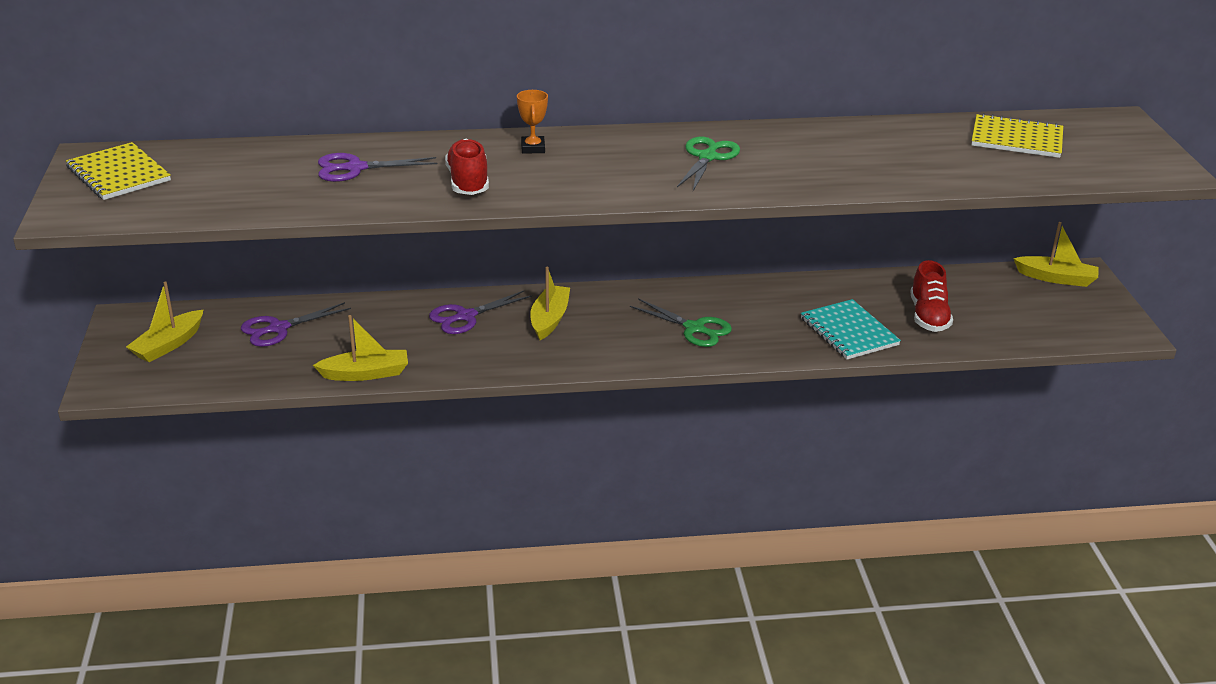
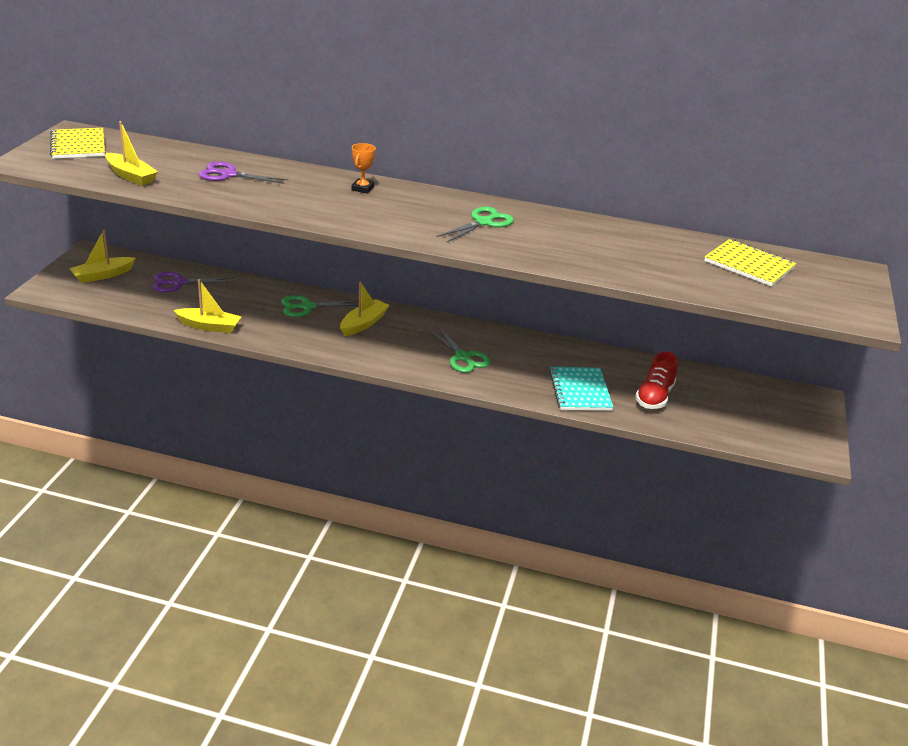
camera: 20 degrees right, 0 degrees up
purple scissors [429,290,532,334] -> green scissors [281,295,359,317]
red shoe [445,139,489,195] -> none
yellow boat [1013,222,1099,287] -> yellow boat moved to [105,121,158,186]

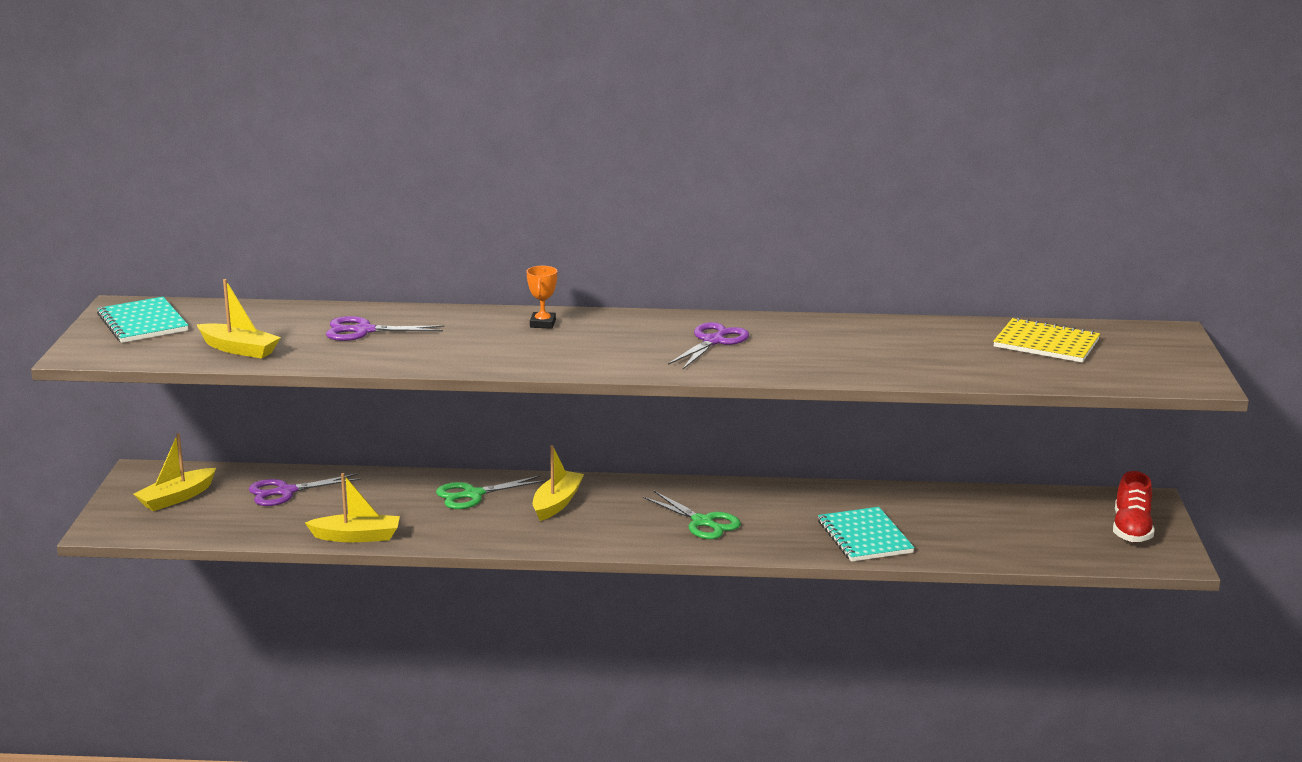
camera: 10 degrees left, 10 degrees down
yellow notebook [50,128,105,159] -> turquoise notebook [97,297,188,343]
green scissors [437,207,514,243] -> purple scissors [668,322,749,369]
red shoe [635,351,678,409] -> red shoe moved to [1113,471,1154,542]

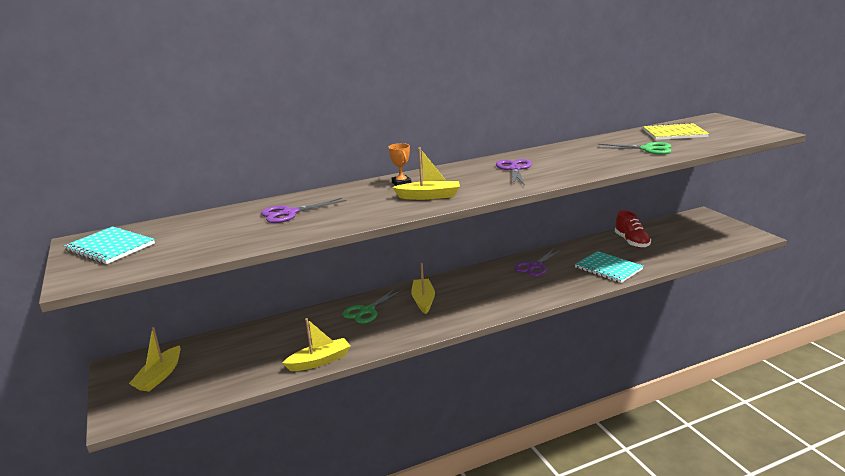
camera: 25 degrees left, 0 degrees up
yellow boat [196,279,281,359] -> yellow boat moved to [392,148,460,200]
purple scissors [249,473,361,506] -> purple scissors moved to [514,248,563,276]
green scissors [643,491,741,539] -> green scissors moved to [597,142,671,154]
red shoe [1113,471,1154,542] -> red shoe moved to [615,211,651,248]

